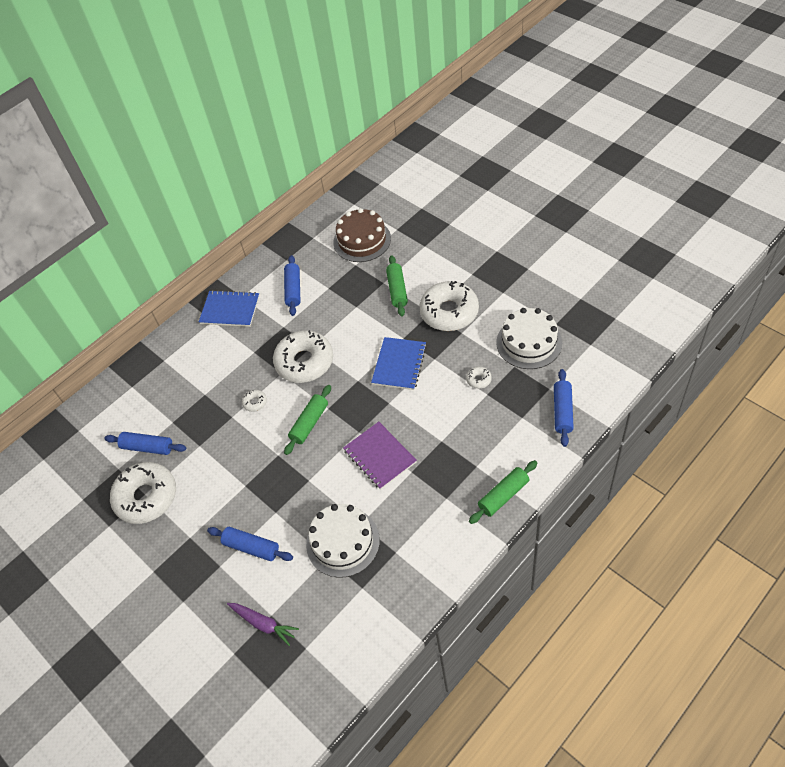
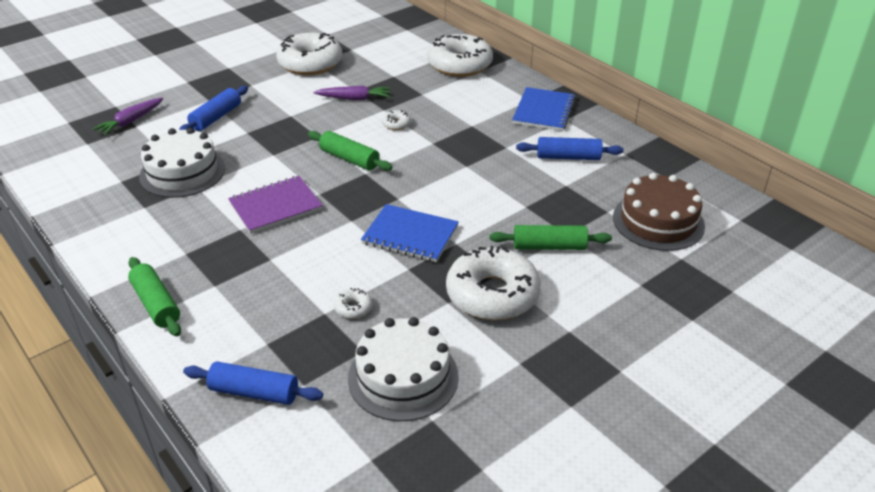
camera: 90 degrees right, 15 degrees down
blue rolling pin [104,432,186,455] -> none
white donut [273,330,333,383] -> white donut moved to [427,34,493,77]
none -> purple carrot [314,86,391,100]

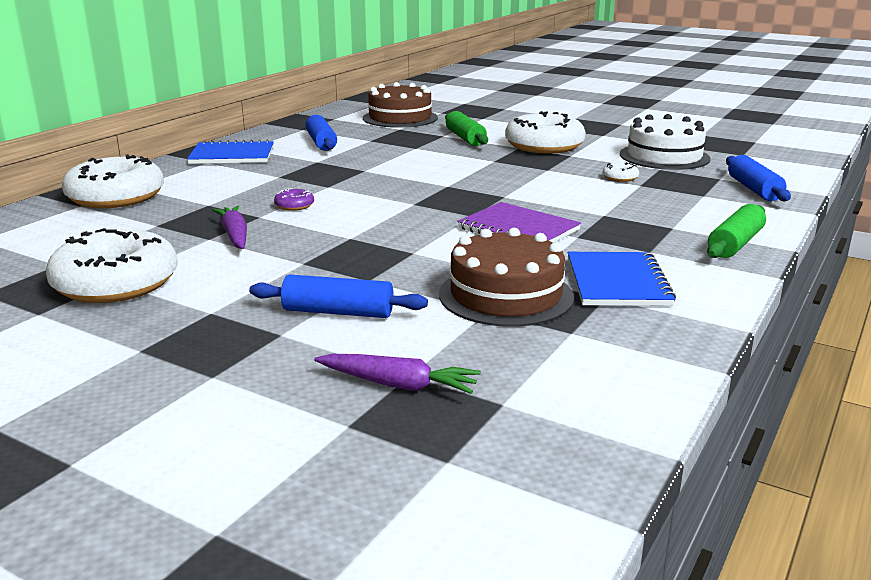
camera: 110 degrees left, 15 degrees down
white cake [139,128,225,198] -> brown cake [439,228,574,327]
green rolling pin [308,131,392,171] -> none
blue notebook [361,204,459,262] -> blue notebook moved to [568,252,676,306]
white donut [382,110,411,130] -> purple donut [274,188,314,211]

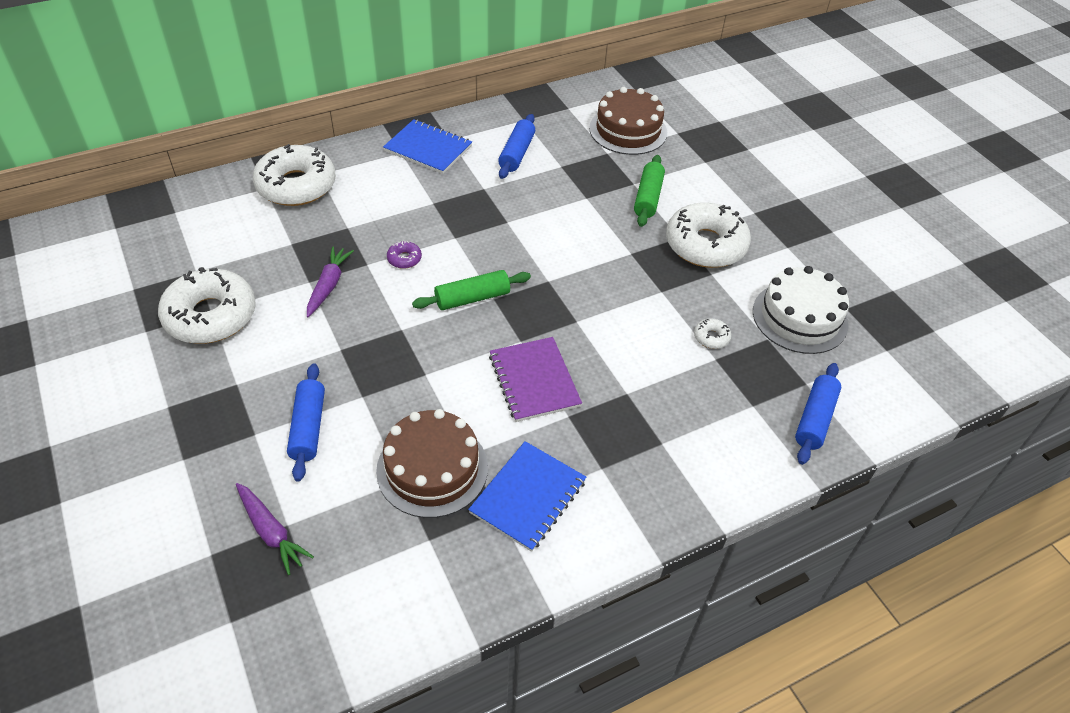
camera: 30 degrees right, 25 degrees up
blue rolling pin [249,275,428,318] -> blue rolling pin turned 45 degrees clockwise [287,363,325,482]
green rolling pin [707,204,766,258] -> green rolling pin moved to [412,270,531,310]

